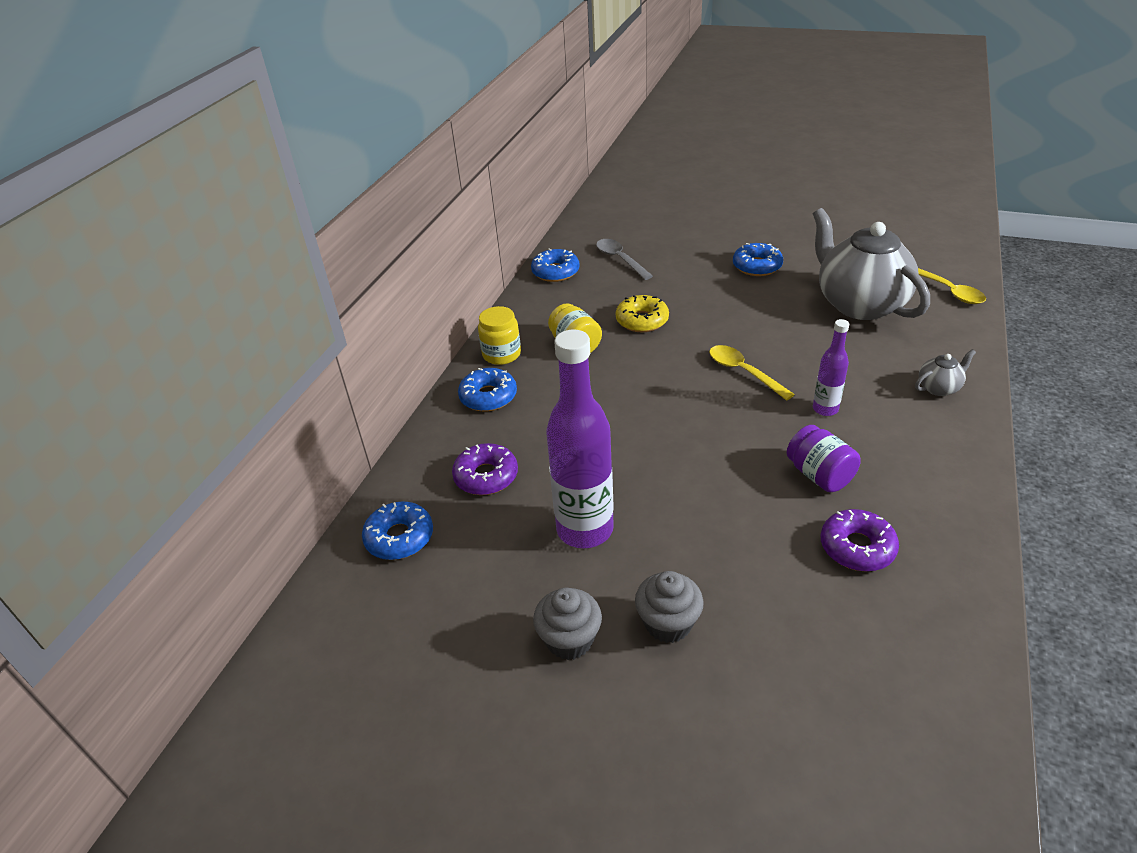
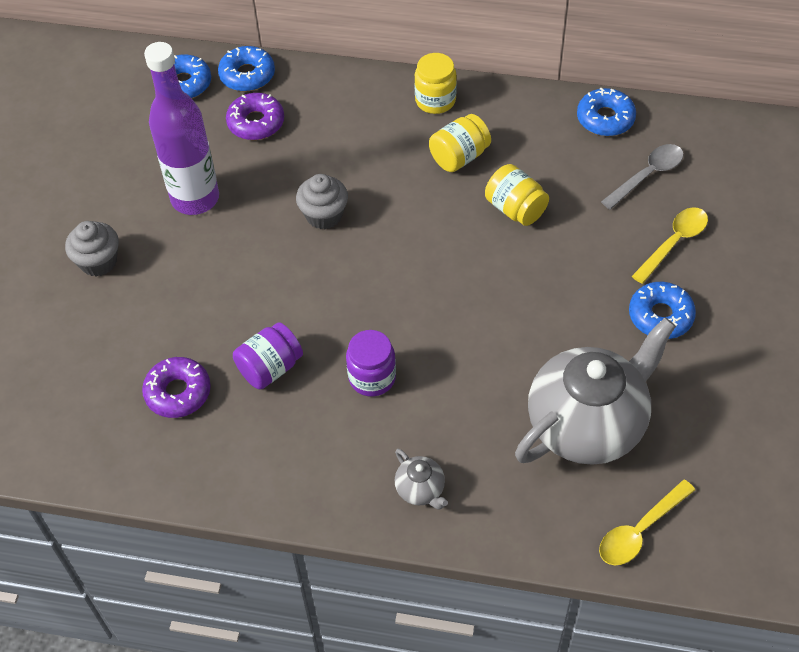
camera: 80 degrees right, 15 degrees up
blue donut [458,368,517,412] -> blue donut moved to [218,46,275,92]
grey cupcake [533,588,602,660] -> grey cupcake moved to [296,174,348,229]
yellow donut [616,295,669,332] -> yellow jar [485,164,549,226]
yellow spoon [709,345,795,401] -> yellow spoon moved to [632,207,708,284]
purple bottle [813,319,849,416] -> purple jar [346,330,396,397]

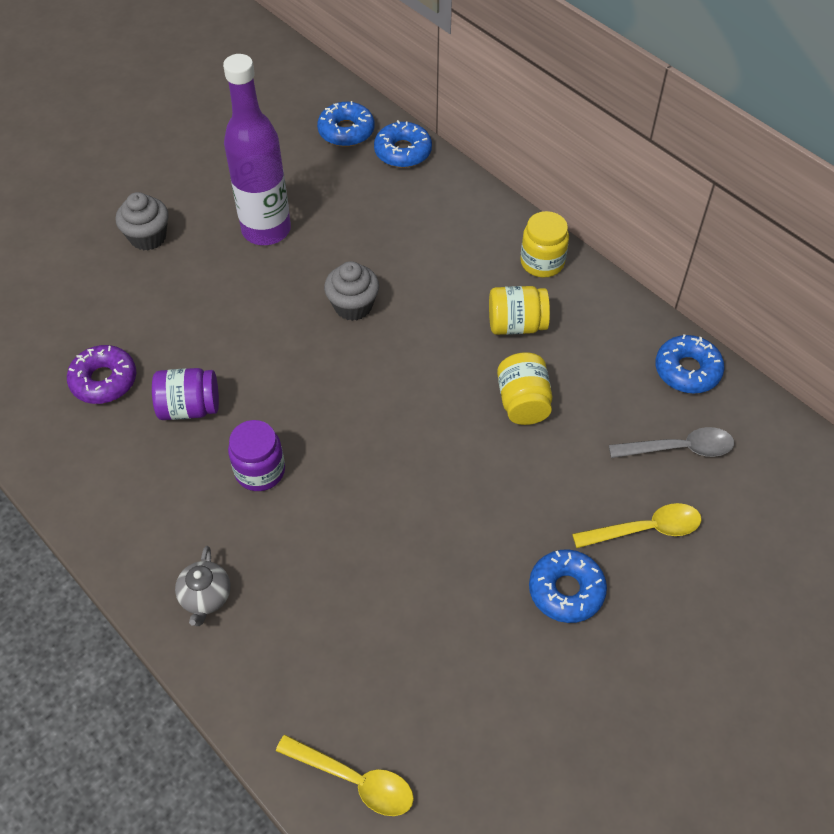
camera: 35 degrees right, 0 degrees up
purple donut [226,93,284,140] -> none
grey teapot [515,317,676,465] -> none
yellow spoon [599,480,695,565] -> yellow spoon turned 150 degrees counterclockwise [276,735,414,816]

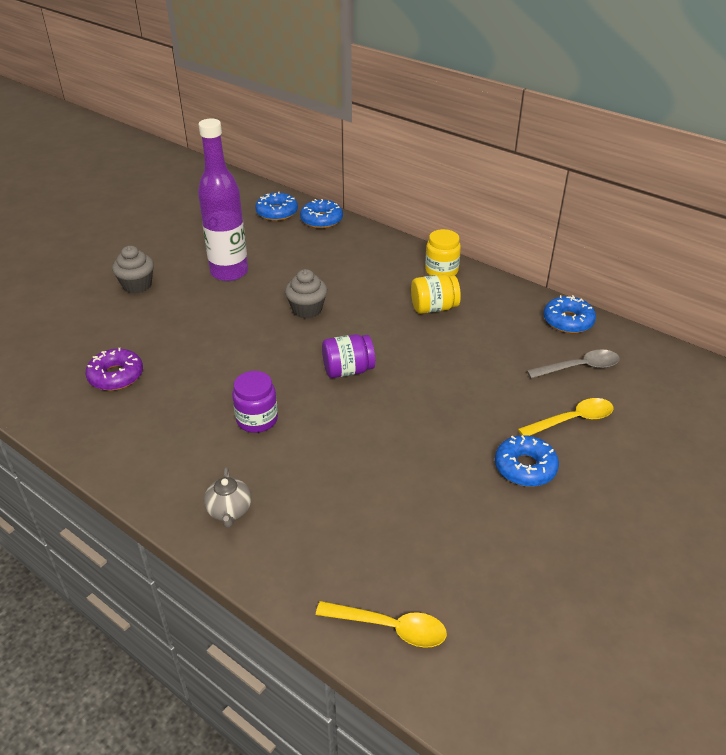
camera: 10 degrees left, 15 degrees down
purple jar [152,368,219,420] -> purple jar moved to [322,334,375,378]
yellow jar [497,352,552,425] -> none

